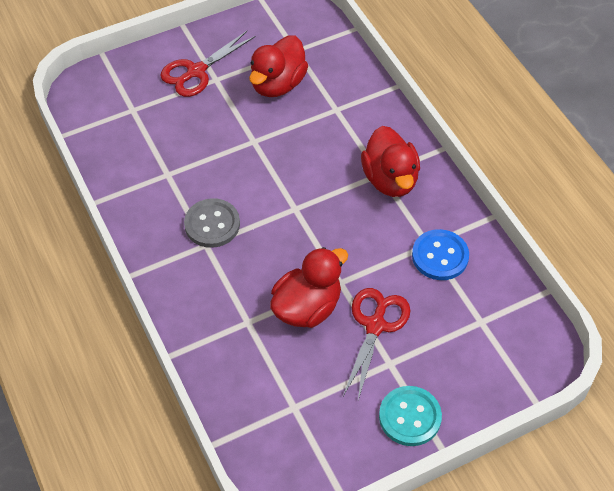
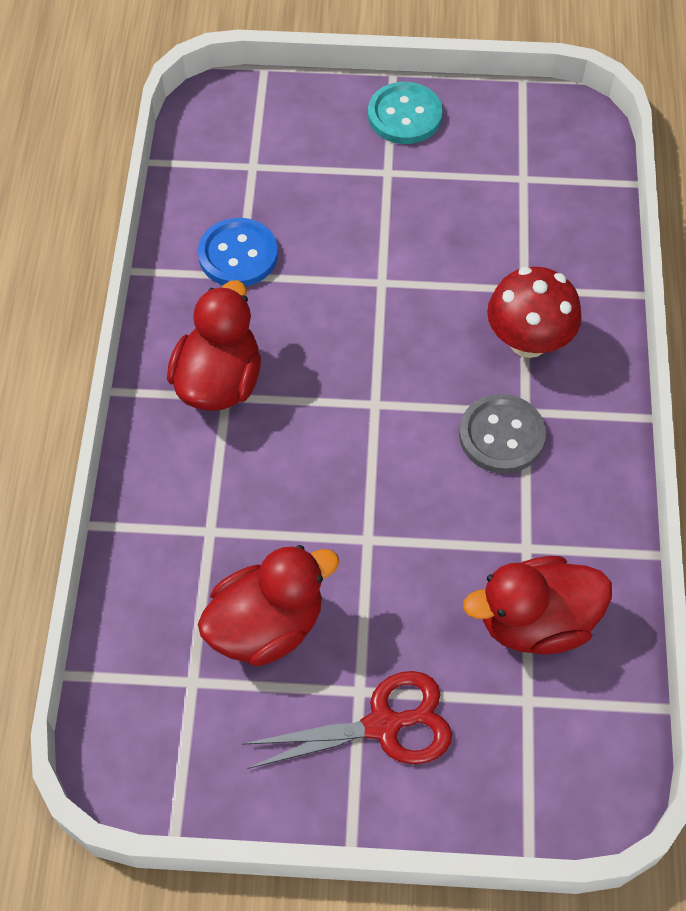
camera: 150 degrees left, 5 degrees up
red duck [270,247,348,328] -> red duck moved to [463,556,612,654]
red scissors [343,288,410,400] -> none
none -> red mushroom [487,267,581,358]

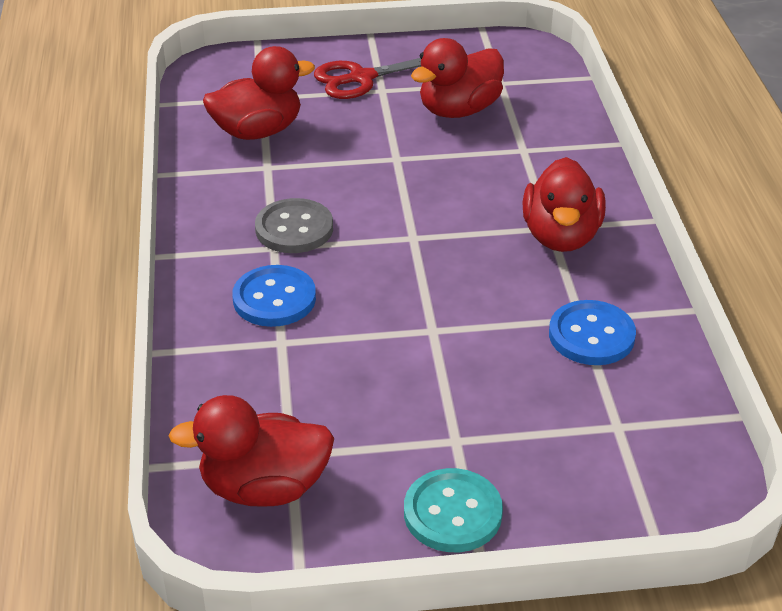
camera: 170 degrees right, 20 degrees down
red mushroom [487,267,581,358] -> blue button [232,265,316,327]
none -> red duck [169,395,334,507]

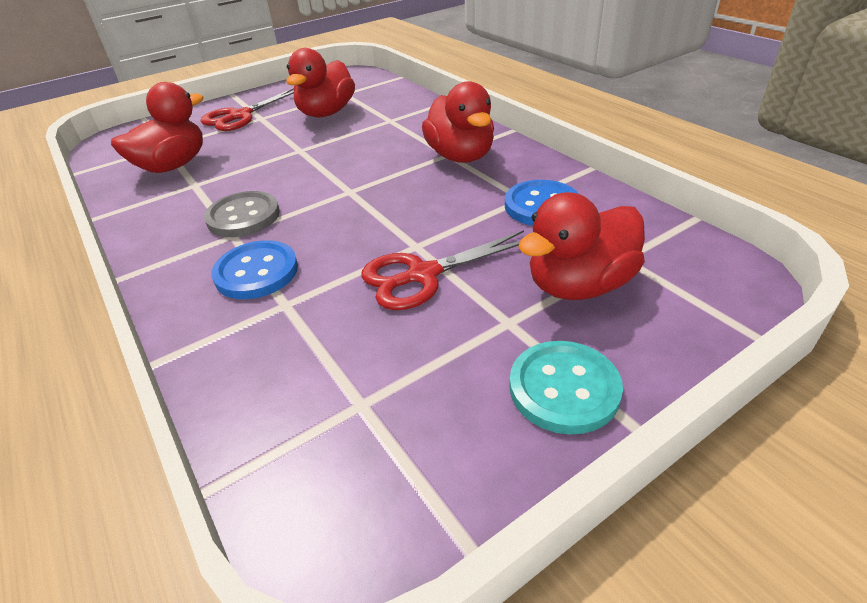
camera: 25 degrees left, 0 degrees up
red duck [169,395,334,507] -> red duck moved to [518,192,645,300]
none -> red scissors [362,230,524,310]

